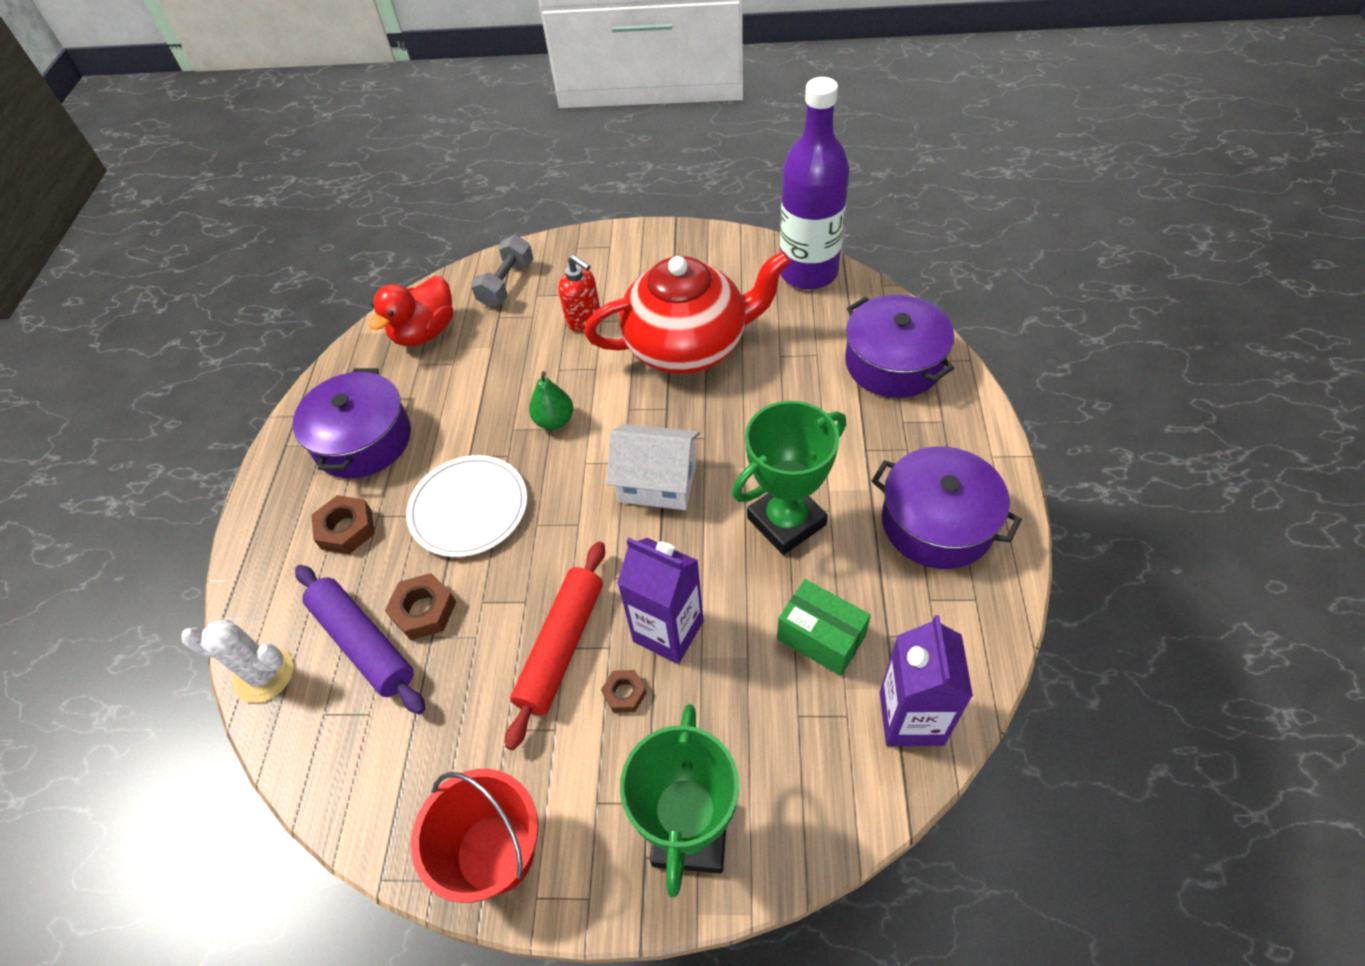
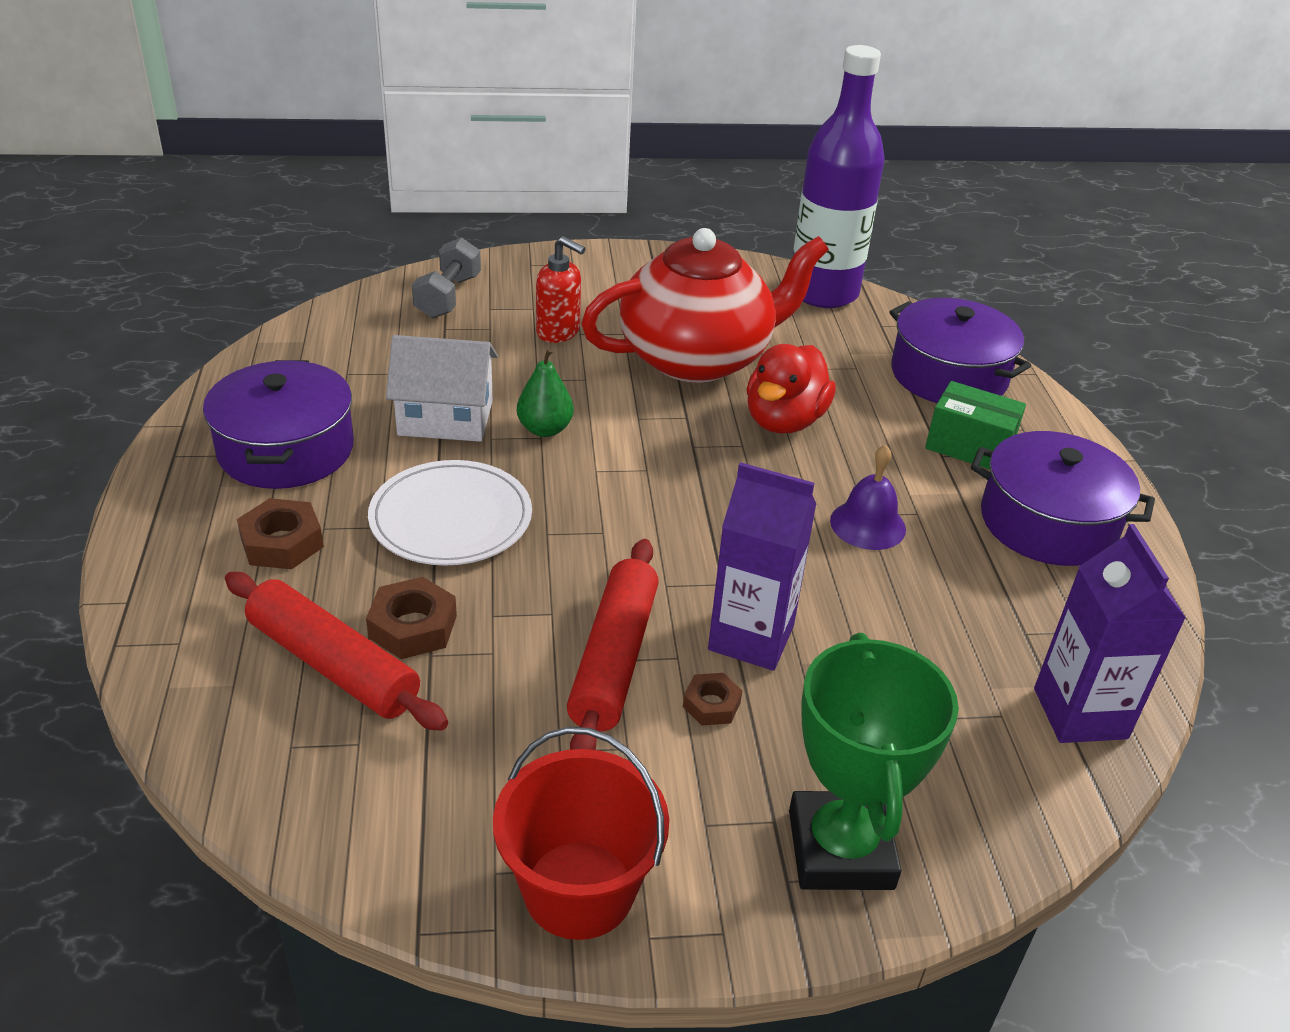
camera: 15 degrees left, 15 degrees down
white cactus [181,619,293,703] -> none
purple rolling pin [295,565,426,714] -> red rolling pin [225,572,448,731]
red duck [368,276,453,346] -> red duck moved to [746,344,836,434]
white house [607,424,700,510] -> white house moved to [386,335,498,442]
green trophy [732,401,846,555] -> purple bell [830,445,906,550]
green box [777,579,871,676] -> green box moved to [925,381,1026,469]

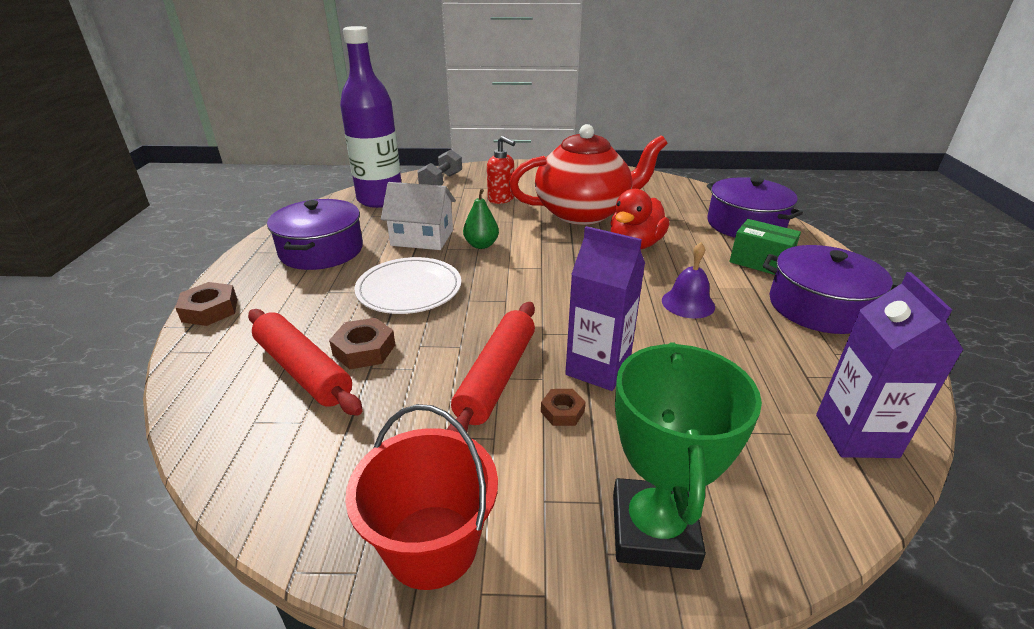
camera: 10 degrees right, 5 degrees down
brown nut [237,498,324,569] -> brown nut moved to [175,282,237,326]
purple bottle [793,45,885,308] -> purple bottle moved to [340,26,402,208]

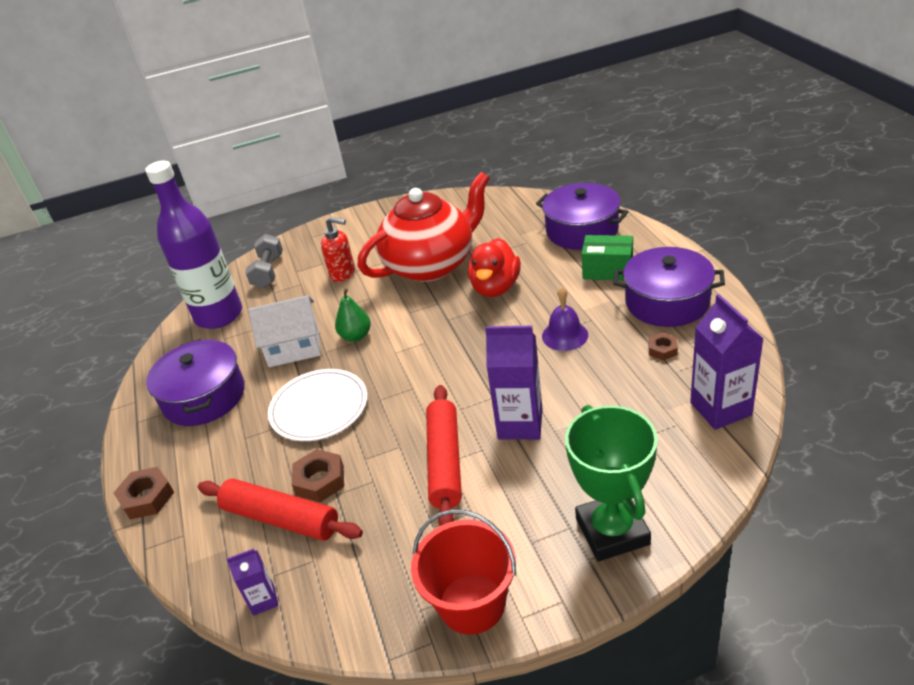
camera: 15 degrees left, 5 degrees up
brown nut [541,389,586,426] -> brown nut moved to [648,332,678,361]
none -> purple carton [226,549,279,616]

